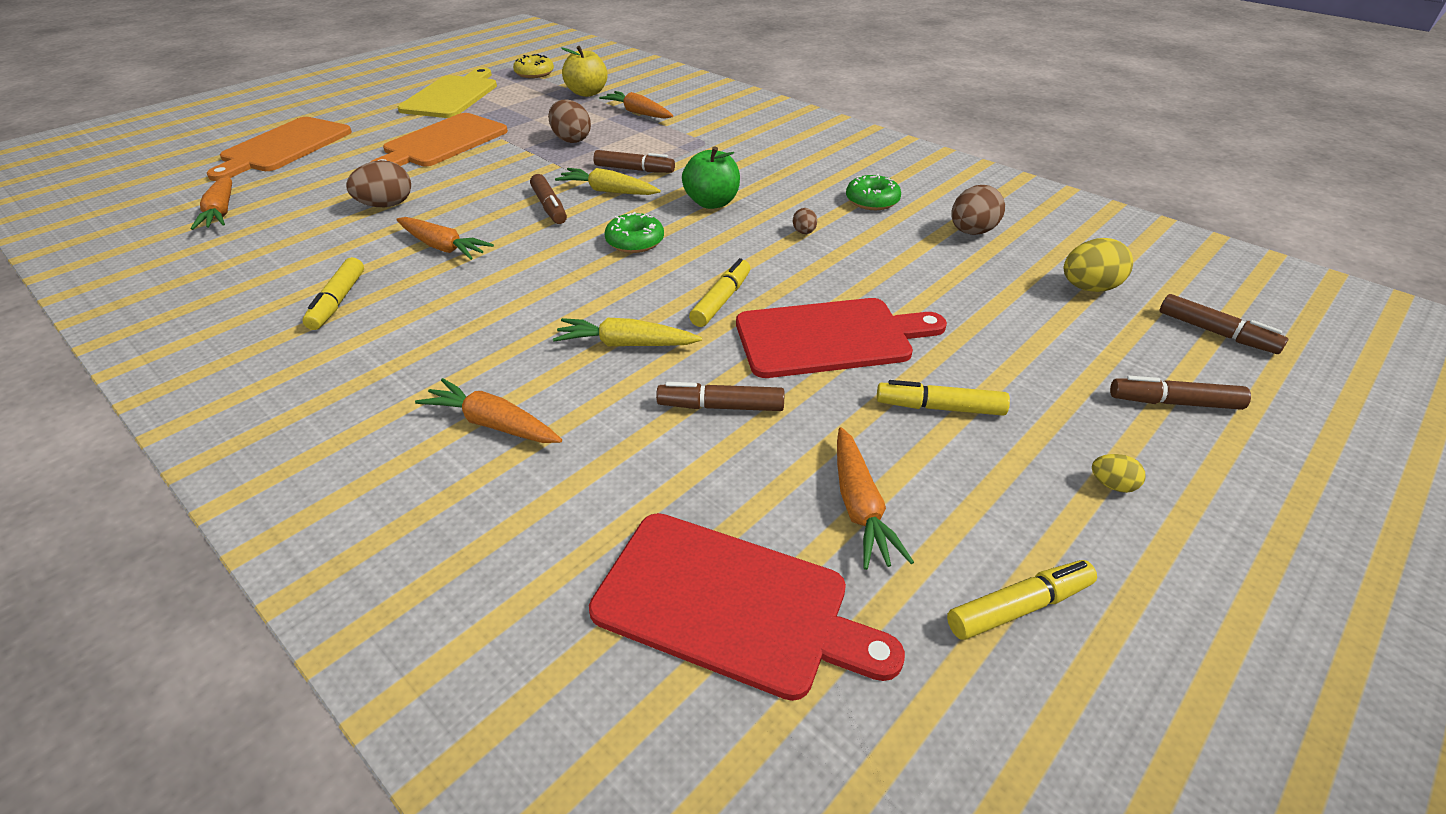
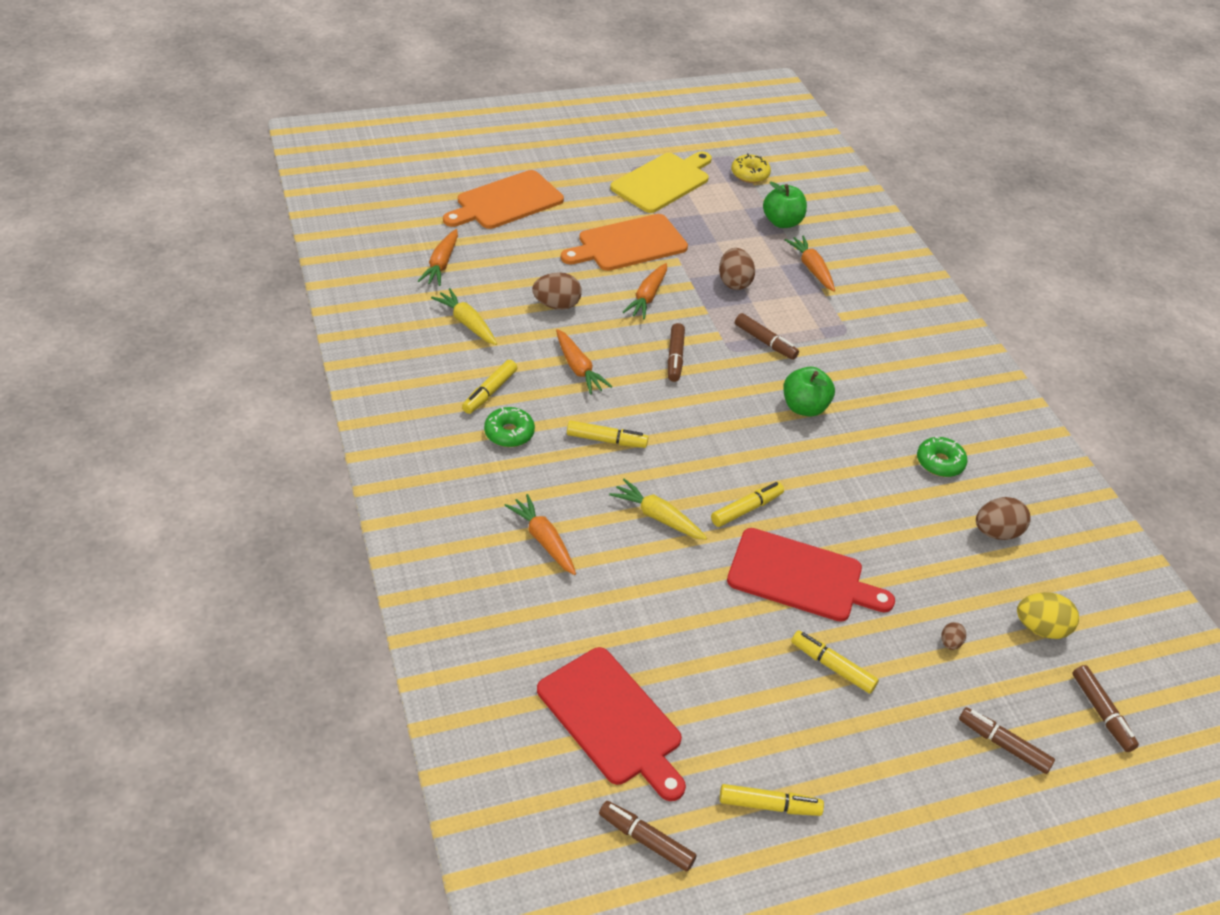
camera: 25 degrees right, 5 degrees up
yellow carrot [555,168,661,195] -> yellow carrot moved to [431,288,497,345]
yellow apple [561,46,608,97] -> green apple [763,182,807,228]
green donut [604,212,664,253] -> green donut moved to [484,407,535,447]
brown marker [656,382,785,411] -> brown marker moved to [599,801,697,871]
brown egg [793,208,817,234] -> brown egg moved to [941,622,966,650]
orange carrot [837,427,914,570] -> orange carrot moved to [623,263,667,319]
yellow egg [1092,454,1146,493] -> none
none -> yellow marker [567,420,648,448]

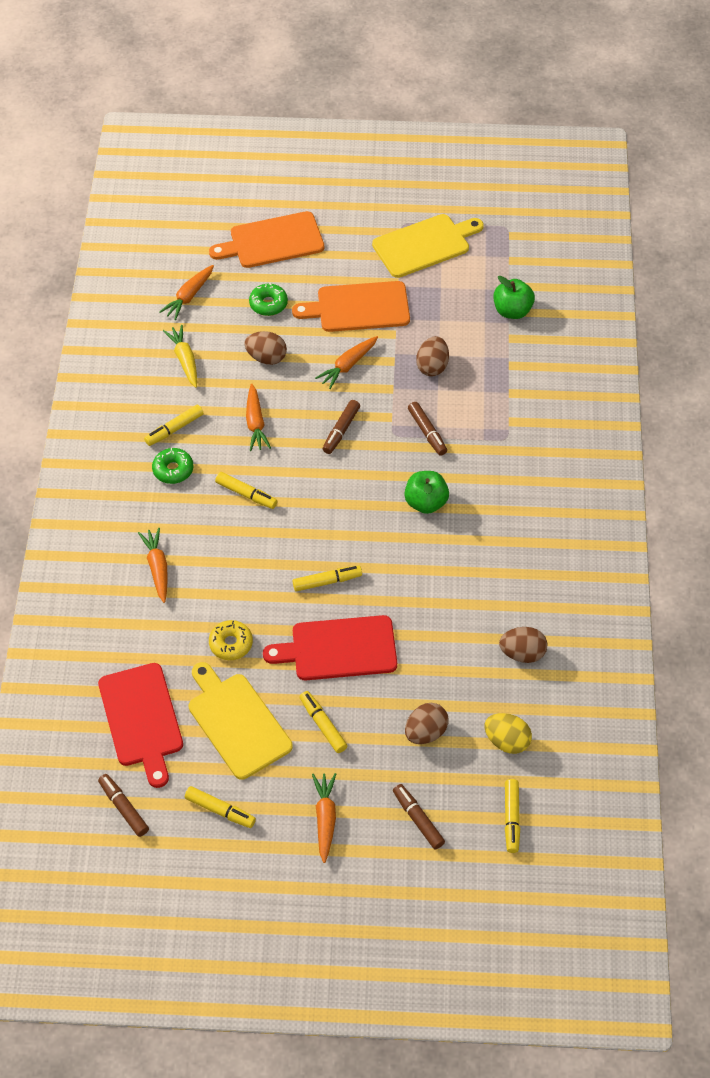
camera: 25 degrees right, 10 degrees up
yellow carrot [609,479,707,540] -> none
red cutting board [727,528,895,622] -> red cutting board turned 135 degrees clockwise [263,615,397,680]
yellow donut [731,153,771,183] -> yellow donut moved to [209,620,253,660]
orange carrot [785,235,835,292] -> orange carrot moved to [312,773,336,863]
green donut [917,436,967,477] -> green donut moved to [249,283,288,316]
brown egg [941,622,966,650] -> brown egg [405,703,449,744], size x1.93
brown marker [1072,665,1139,752] -> yellow marker [505,779,520,853]
none -> yellow cutting board [188,662,293,780]

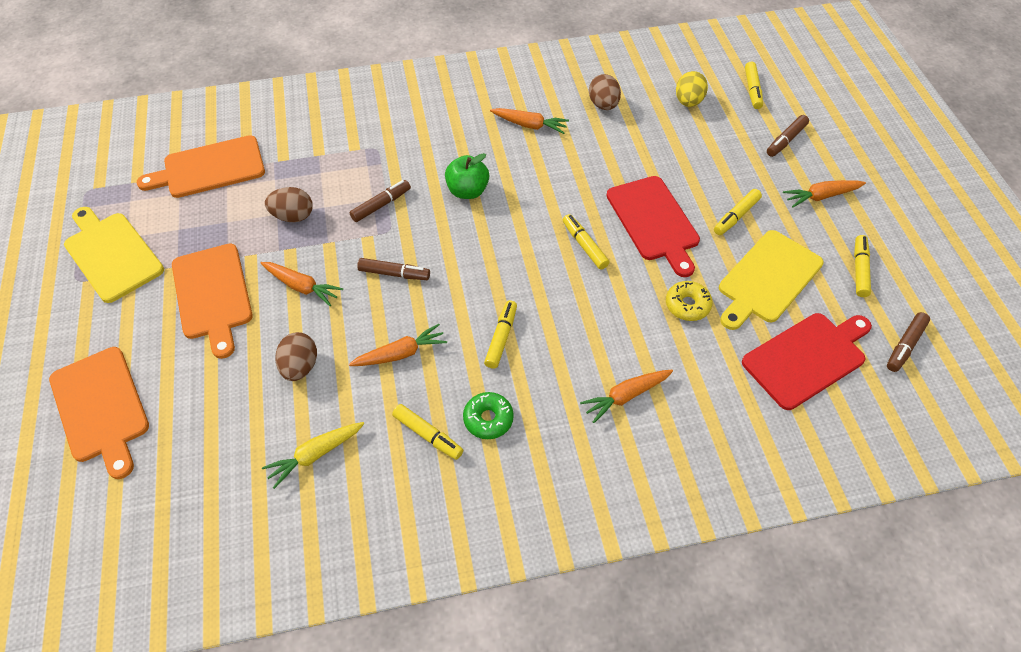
camera: 105 degrees left, 0 degrees up
orange carrot [159,265,214,320] -> orange carrot moved to [490,108,569,134]
green donut [249,283,288,316] -> none
brown egg [405,703,449,744] -> none
green apple [493,276,535,319] -> orange cutting board [137,135,265,198]
yellow marker [505,779,520,853] -> yellow marker turned 105 degrees clockwise [745,62,763,109]

